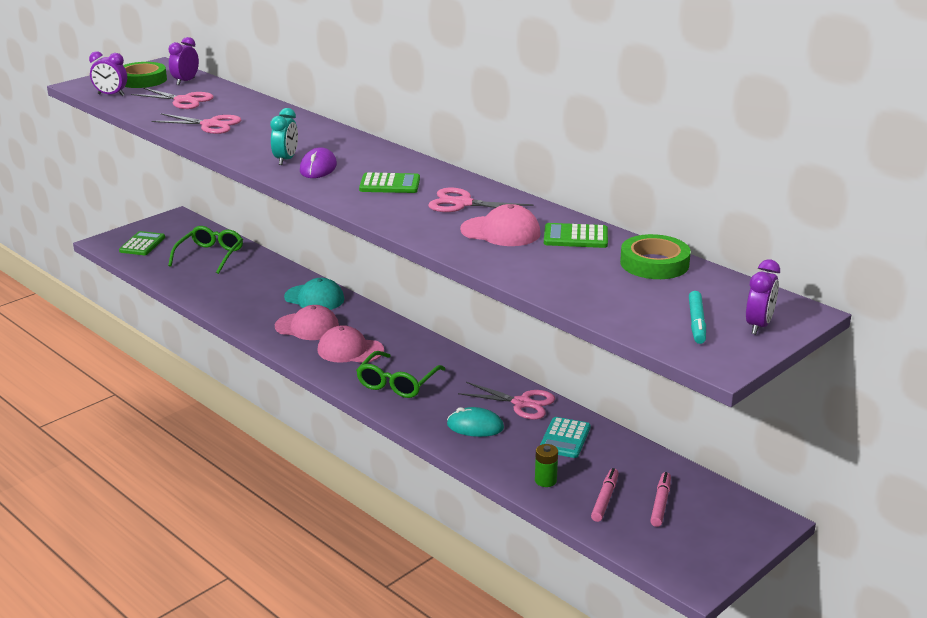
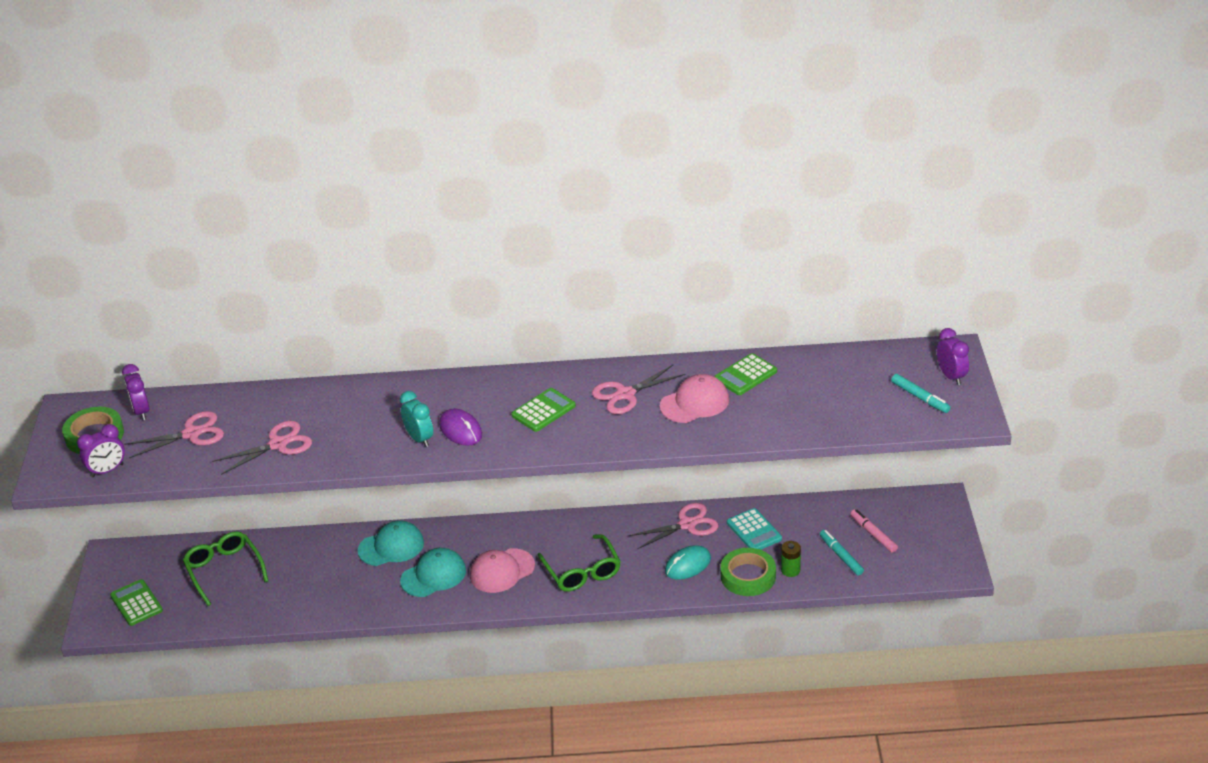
camera: 45 degrees left, 10 degrees up
pink cap [275,305,339,340] -> turquoise cap [400,548,466,597]
pink marker [591,468,619,522] -> turquoise marker [820,530,864,575]
green tape [620,234,691,279] -> green tape moved to [721,548,776,596]

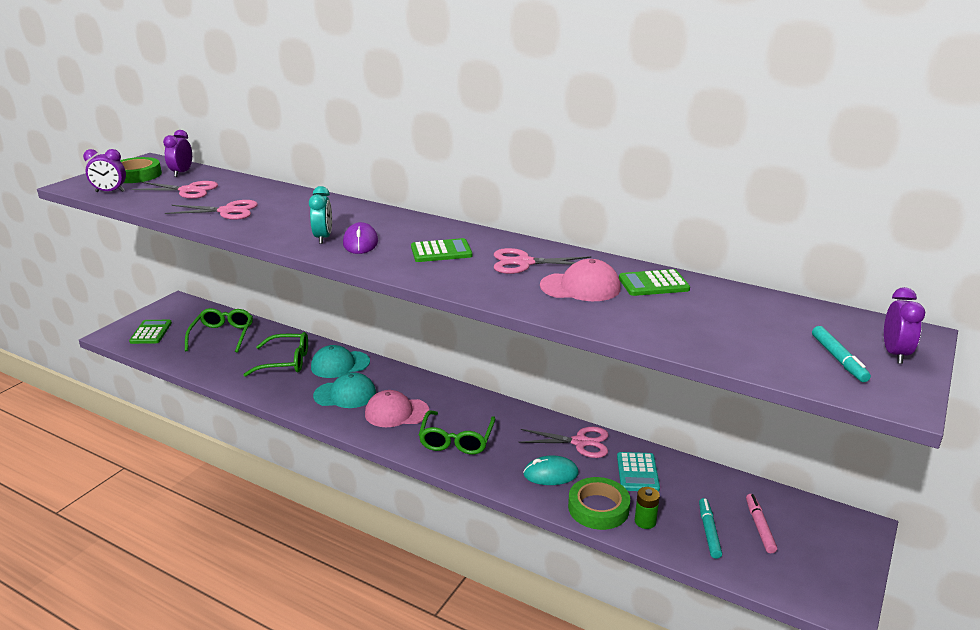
camera: 30 degrees right, 10 degrees down
turquoise cap [358,520,424,566] -> turquoise cap turned 150 degrees clockwise [311,345,370,378]
none -> green glasses [243,332,308,377]

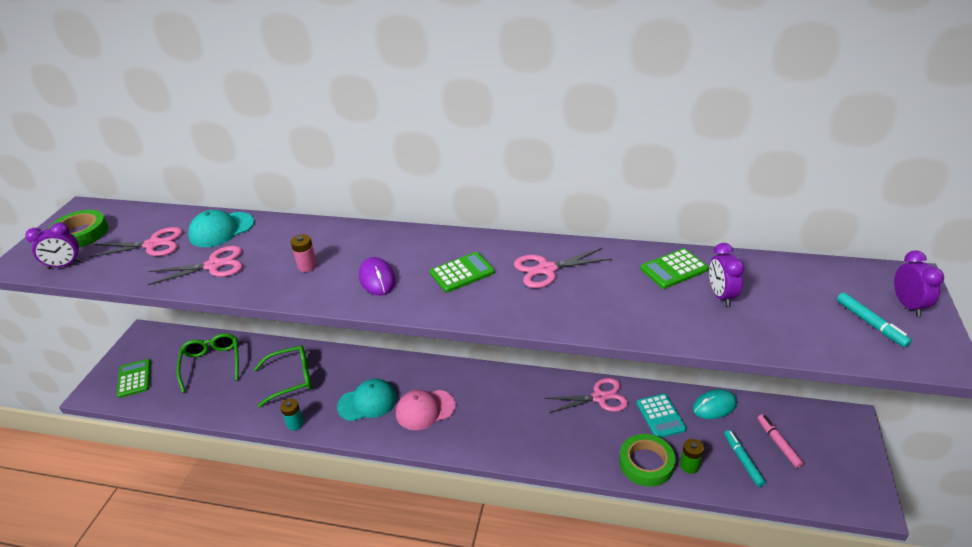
camera: 15 degrees left, 10 degrees up
purple clock [163,130,192,177] -> purple clock moved to [709,243,744,306]
turquoise clock [309,186,332,244] -> none
turquoise cap [311,345,370,378] -> turquoise cap moved to [188,210,254,247]
green glasses [419,411,495,454] -> none
turquoise mouse [523,456,579,485] -> turquoise mouse moved to [693,389,737,419]
pink cap [540,259,621,301] -> none
none -> turquoise battery [280,398,304,430]
none -> pink battery [291,234,317,272]

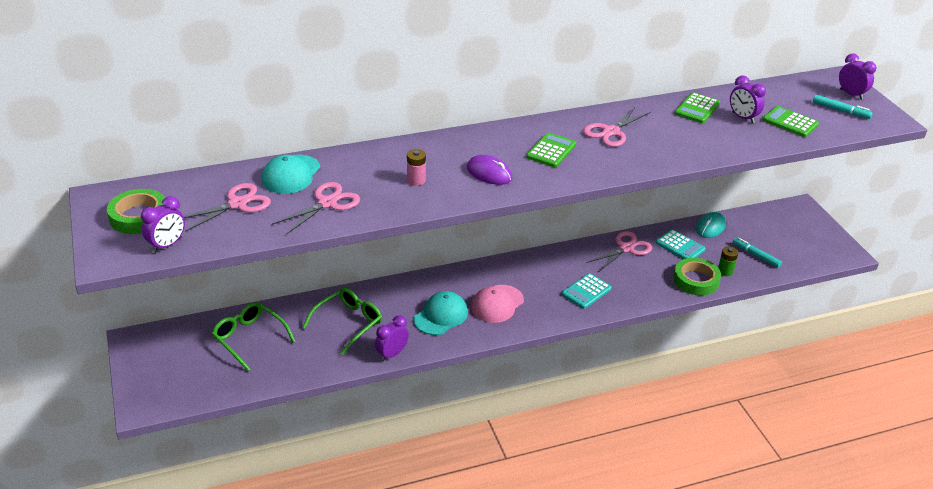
camera: 35 degrees left, 0 degrees up
green calculator [117,359,151,398] -> green calculator moved to [763,106,819,137]
turquoise battery [280,398,304,430] -> purple clock [375,315,409,361]
pink marker [757,414,804,468] -> none
none -> turquoise calculator [562,273,612,309]

